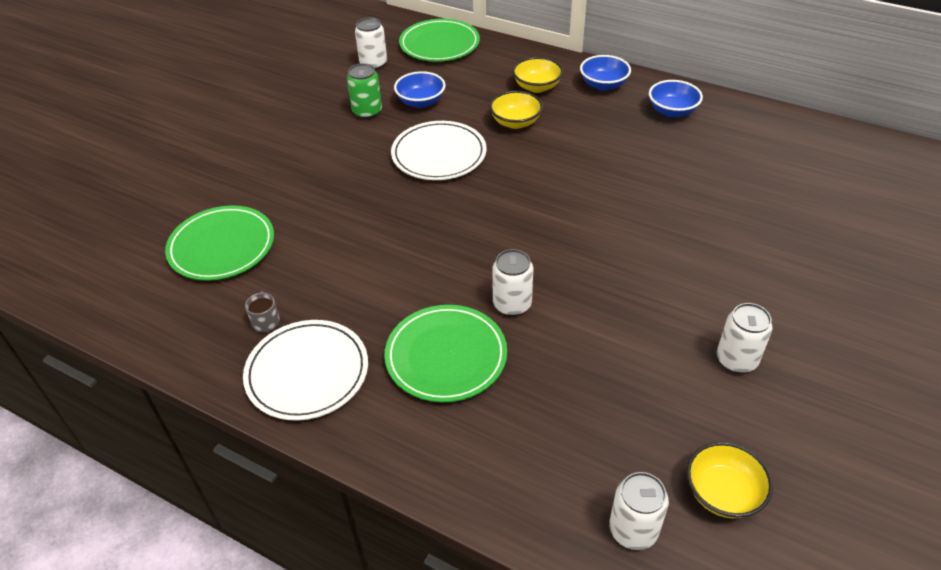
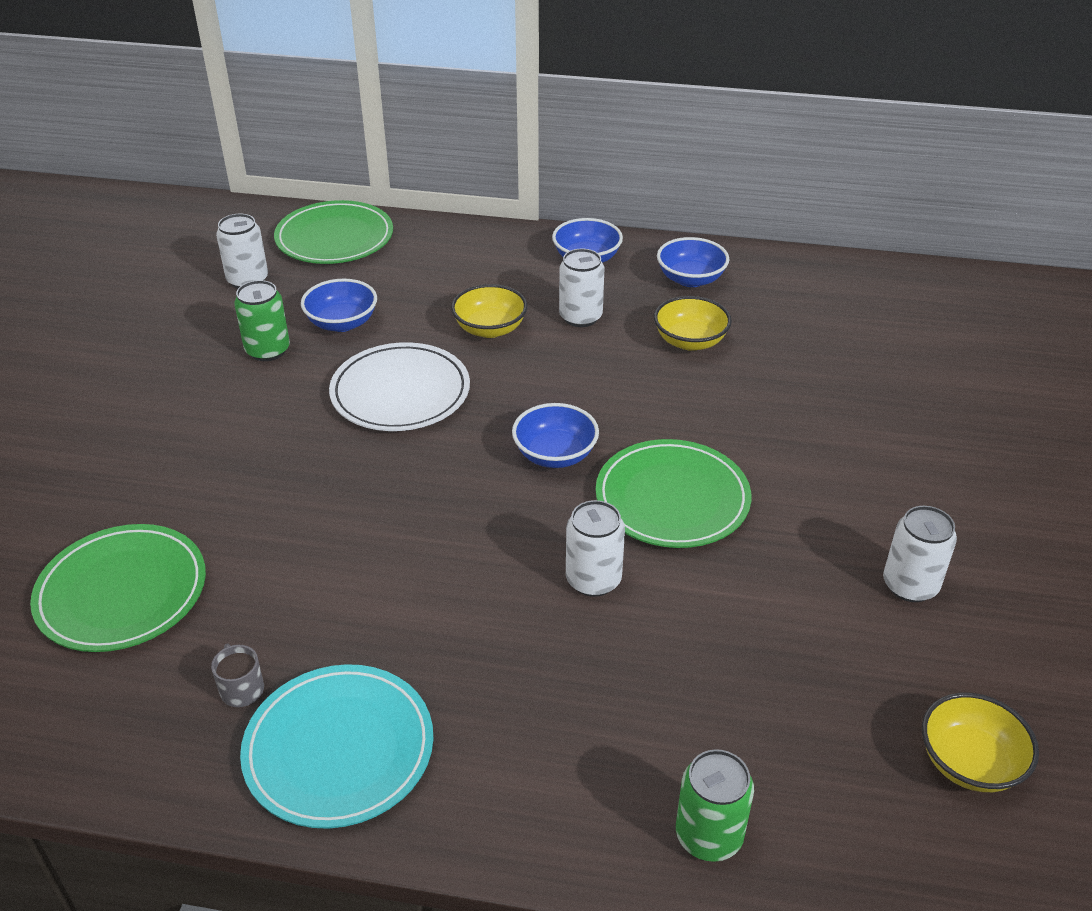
camera: 20 degrees left, 5 degrees down
white plate [243,320,368,421] -> turquoise plate [240,664,434,829]
green plate [384,305,507,403] -> green plate moved to [596,439,752,548]
yellow bowl [512,57,563,93] -> yellow bowl moved to [654,296,732,351]
white can [609,472,669,550] -> white can moved to [559,249,604,327]
none -> blue bowl [512,403,599,468]
none -> green can [676,749,754,862]

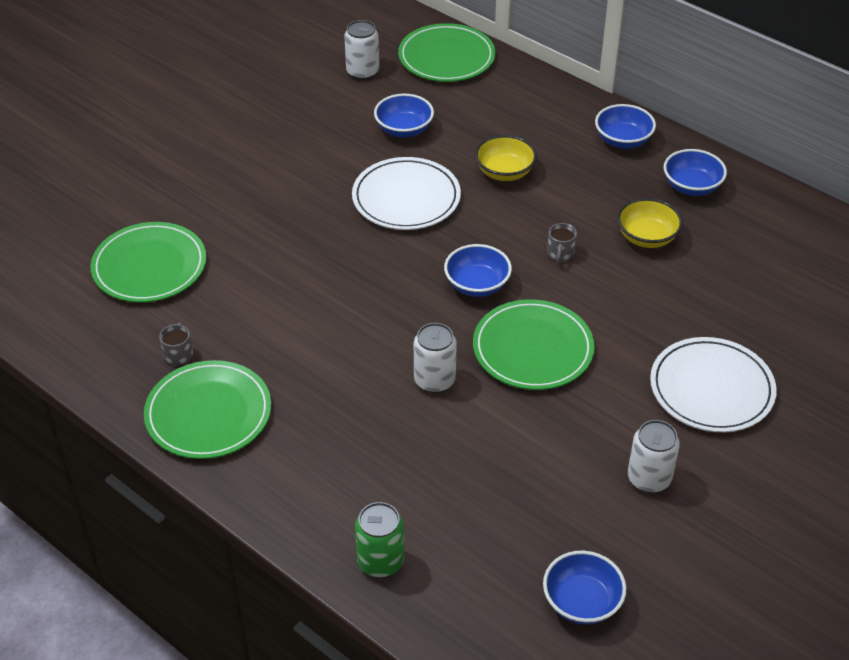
camera: 30 degrees right, 5 degrees up
green can [234,280,290,361] -> none
turquoise plate [240,664,434,829] -> green plate [144,360,271,459]
white can [559,249,604,327] -> none
yellow bowl [922,692,1039,792] -> blue bowl [543,551,626,625]
none -> grey mug [547,223,577,263]
none -> white plate [650,337,777,432]

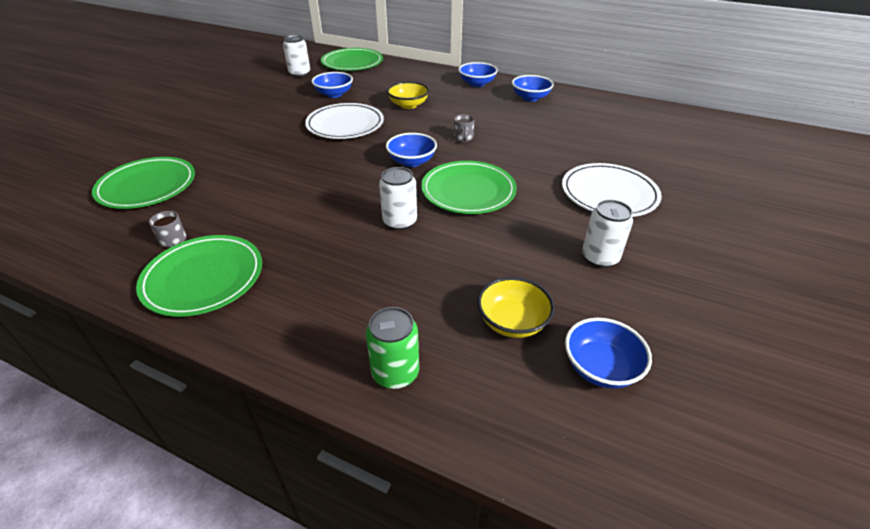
camera: 15 degrees left, 5 degrees down
yellow bowl [617,198,683,248] -> yellow bowl moved to [477,277,555,338]

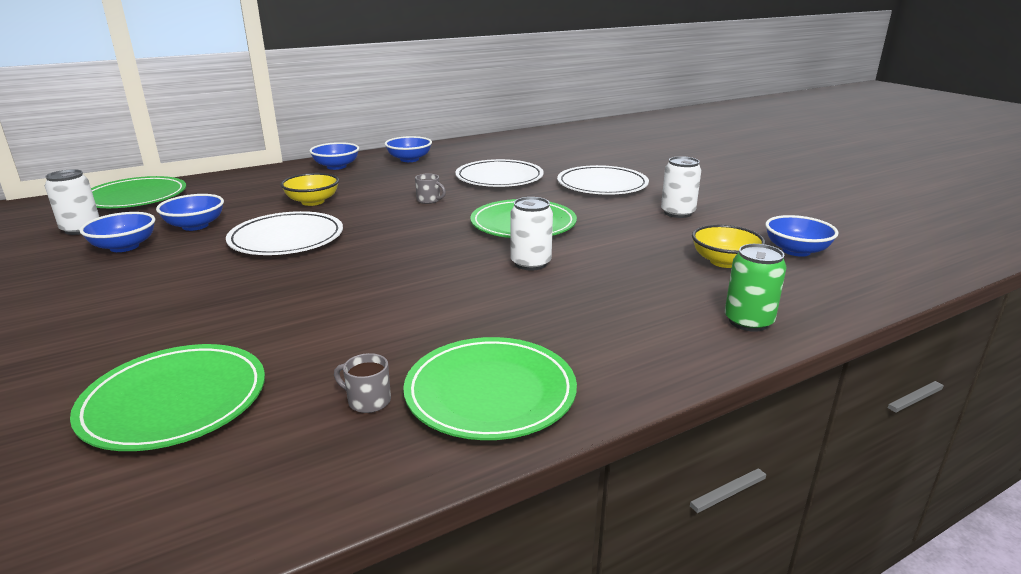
camera: 55 degrees left, 15 degrees down
blue bowl [386,133,437,167] -> blue bowl moved to [79,212,155,252]
none -> white plate [455,159,544,187]

